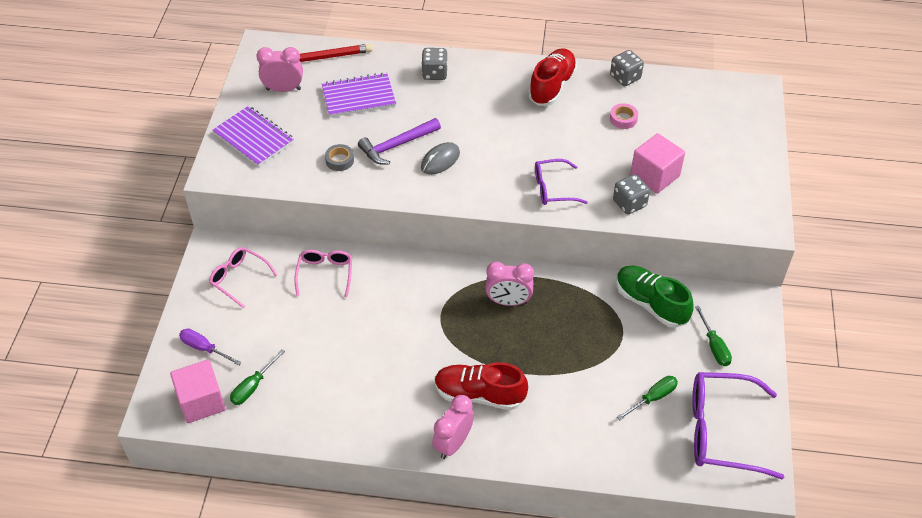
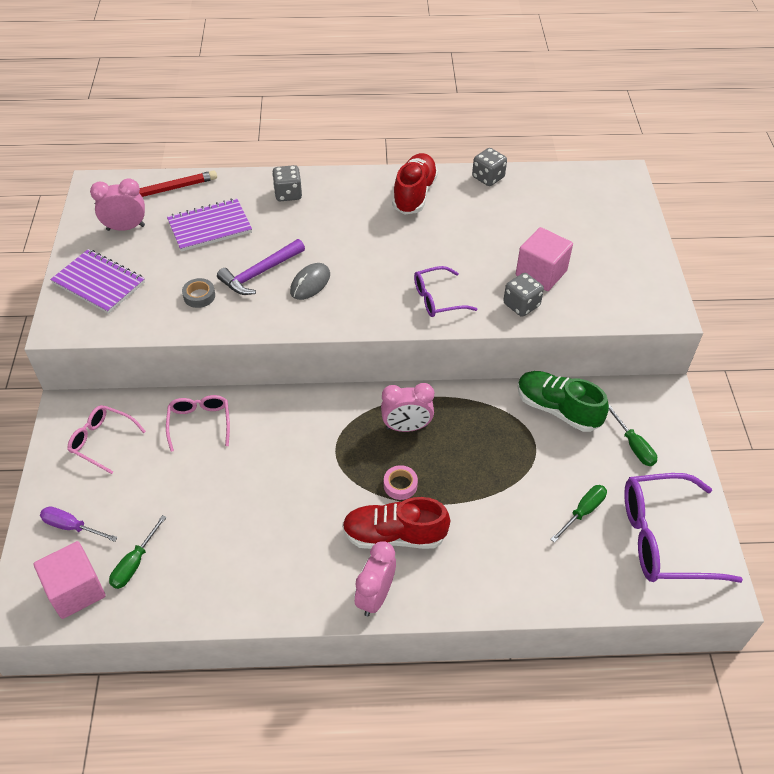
camera: 10 degrees left, 0 degrees up
pink tape [610,103,638,129] -> pink tape moved to [384,465,418,500]

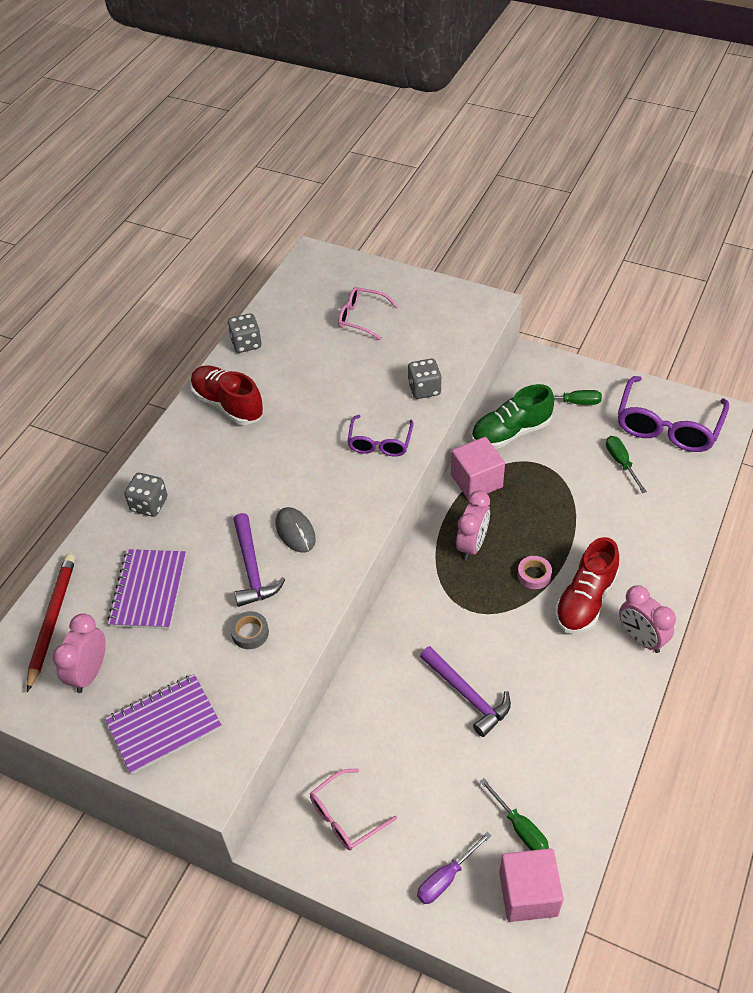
camera: 60 degrees left, 0 degrees up
pink glasses [166,395,230,452] -> pink glasses moved to [338,287,398,340]
pink cube [516,227,573,291] -> pink cube moved to [451,437,505,499]
none -> purple hammer [420,646,511,737]

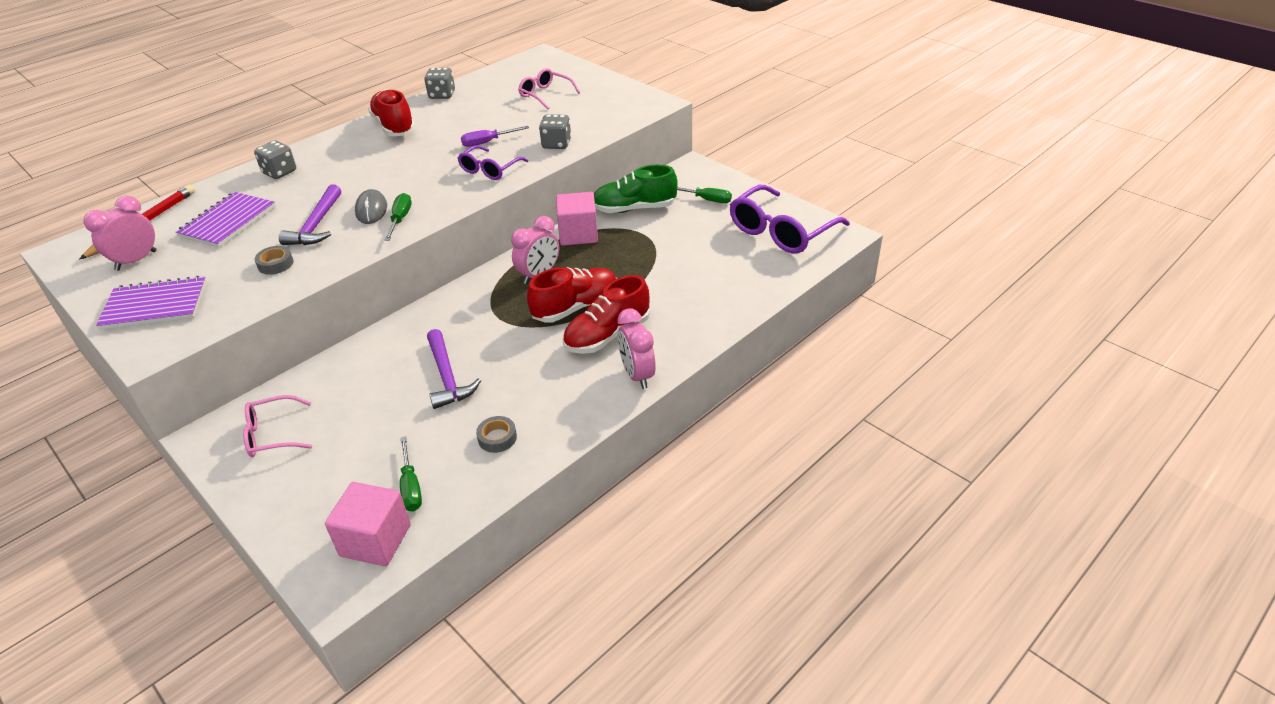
camera: 20 degrees right, 10 degrees down
purple screwdriver [417,831,492,904] -> purple screwdriver moved to [461,126,529,147]
pink tape [517,556,552,589] -> red shoe [527,267,617,323]
green screwdriver [606,436,647,493] -> green screwdriver moved to [384,193,412,241]
none -> grey tape [476,416,517,453]

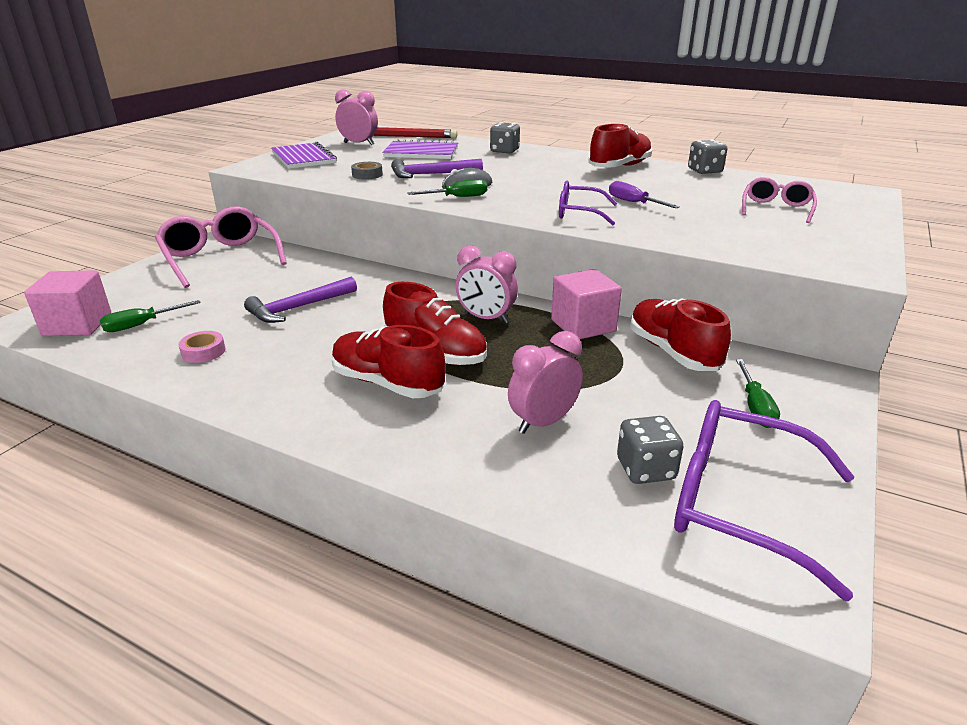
camera: 70 degrees right, 10 degrees down
pink glasses [243,395,312,457] -> pink glasses [155,206,287,288], size x1.75
grey tape [476,416,517,453] -> pink tape [179,331,225,363]
grey dice [539,114,571,149] -> grey dice moved to [617,416,684,484]
green shoe [594,165,678,213] -> red shoe [630,298,731,371]
pink clock [618,308,656,389] -> pink clock moved to [508,331,583,434]

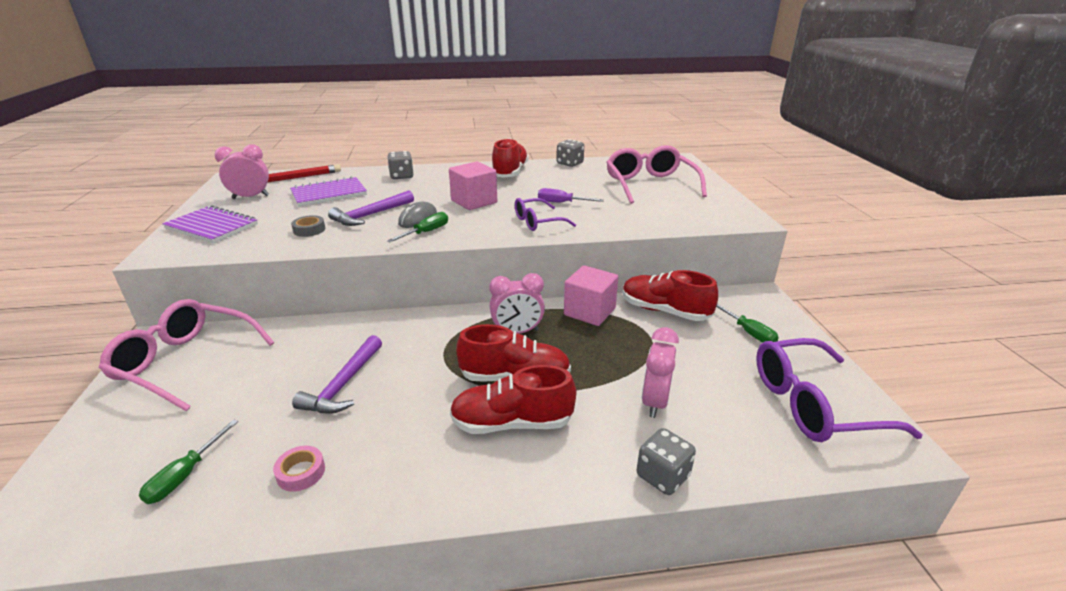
camera: 35 degrees left, 0 degrees up
pink cube [24,270,111,336] -> pink cube moved to [449,161,497,210]
grey dice [617,416,684,484] -> grey dice moved to [637,428,696,495]
pink glasses [742,177,817,223] -> pink glasses [606,145,707,204], size x1.75

